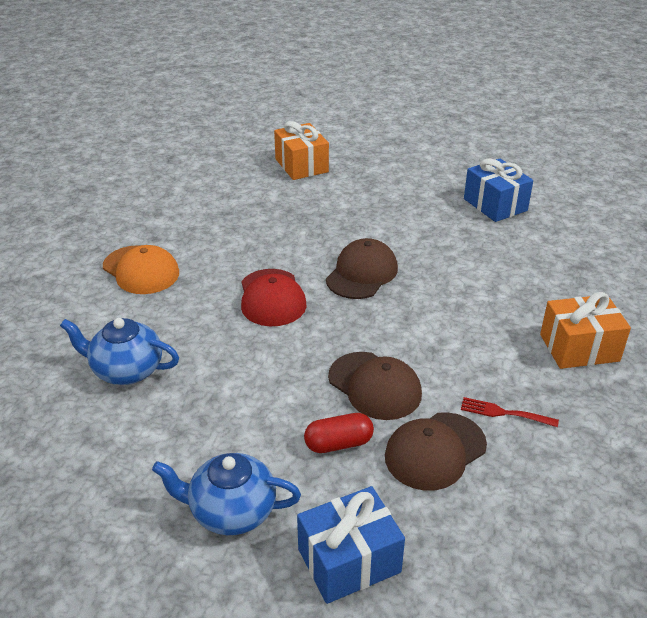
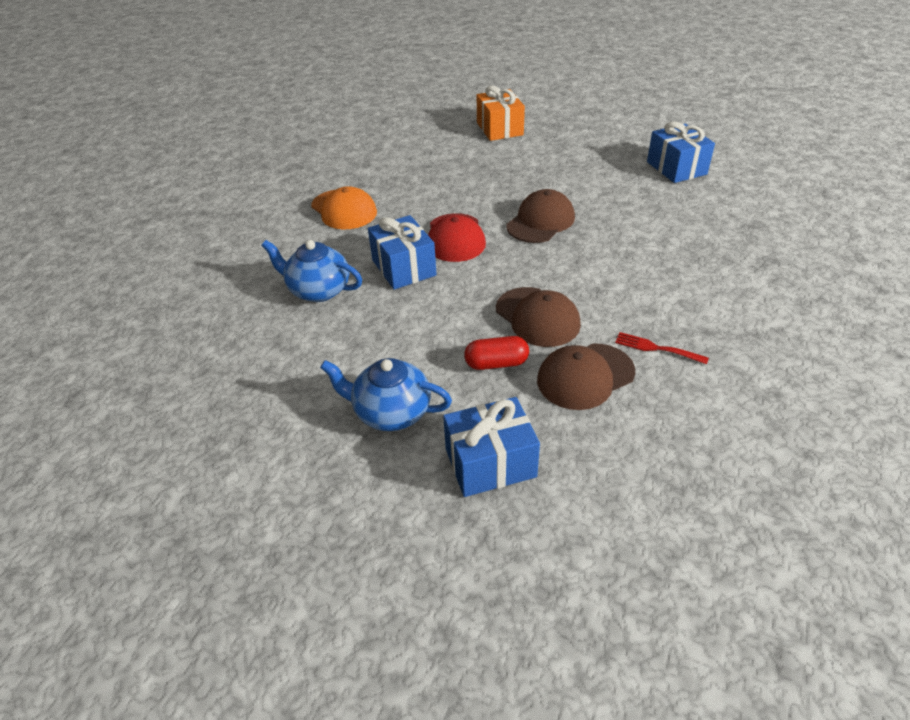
camera: 10 degrees right, 5 degrees up
orange gift [540,292,631,369] -> none
none -> blue gift [368,215,437,290]

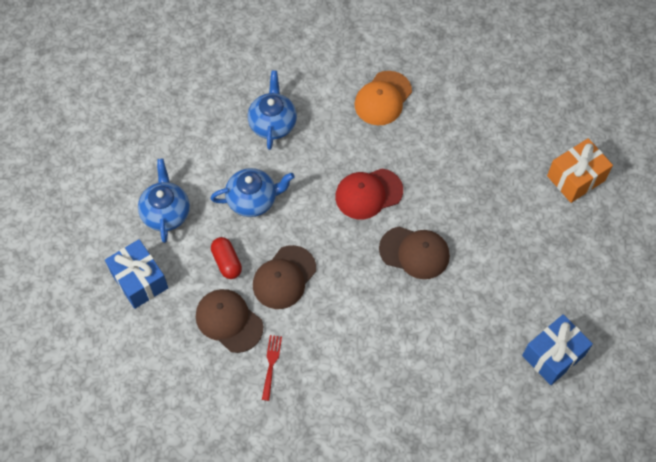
camera: 70 degrees right, 20 degrees up
blue gift [368,215,437,290] -> none
none -> blue teapot [211,168,294,217]

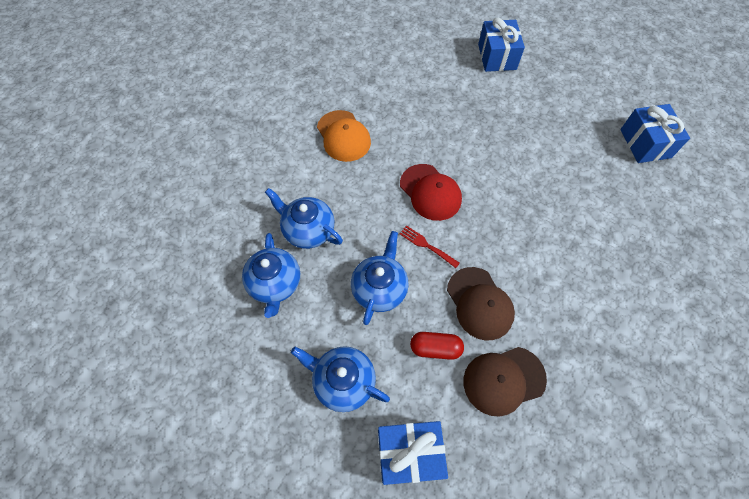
camera: 60 degrees left, 0 degrees up
red fork [262,335,282,401] -> red fork moved to [400,225,460,268]
red cap [335,169,403,220] -> red cap turned 45 degrees counterclockwise [400,164,462,221]
brown cap [379,227,450,279] -> none
orange gift [547,138,613,203] -> blue gift [478,18,525,72]
none -> blue teapot [242,233,300,318]

